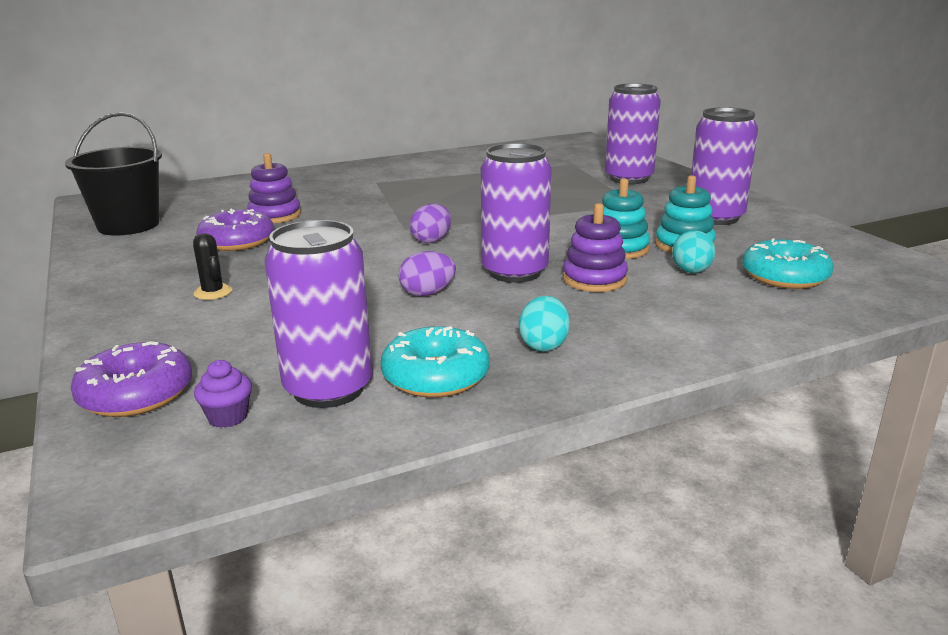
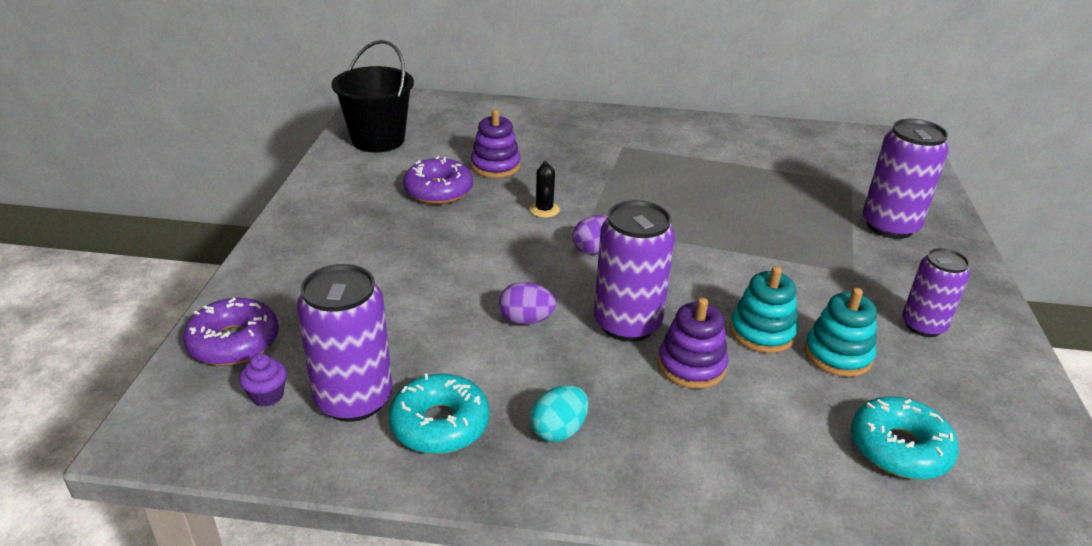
camera: 30 degrees right, 10 degrees up
black cactus [193,233,232,300] -> black cactus moved to [529,161,560,218]
turquoise egg [672,230,716,273] -> none
purple can [691,107,758,225] -> purple can [902,248,970,337], size x0.65

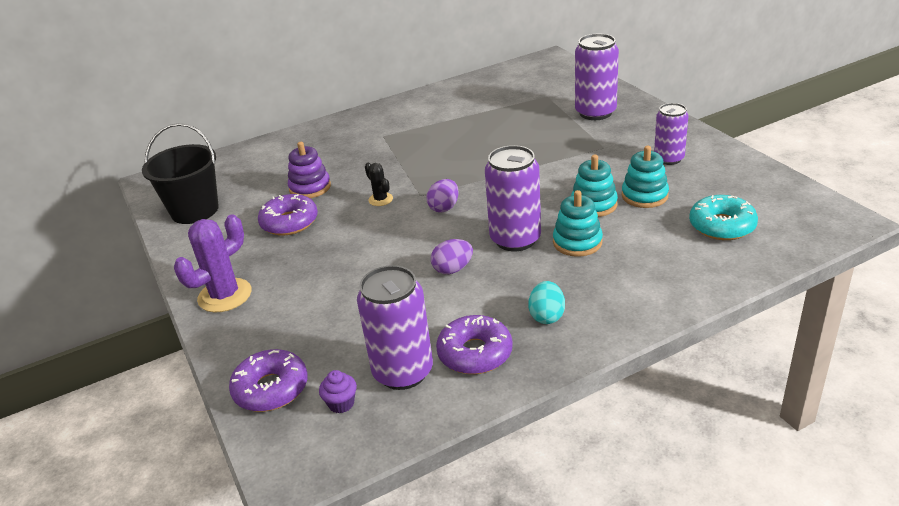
camera: 30 degrees left, 0 degrees up
turquoise donut [389,373,490,454] -> purple donut [436,315,513,374]
purple stacking toy [658,298,728,389] -> turquoise stacking toy [553,190,603,257]
none -> purple cactus [174,214,251,312]

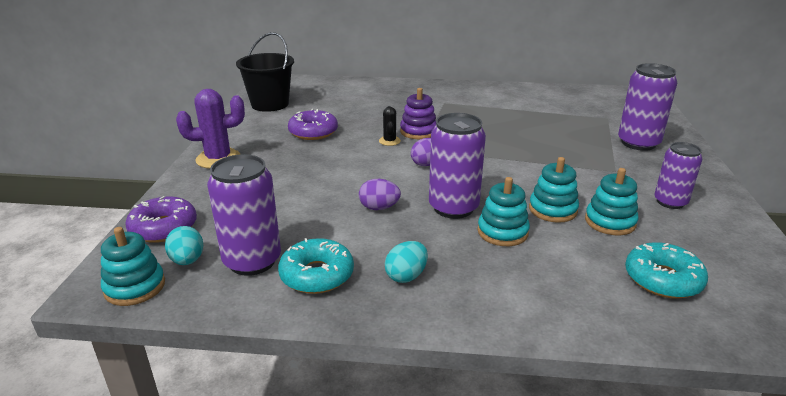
camera: 30 degrees right, 5 degrees down
purple stacking toy [288,142,331,198] -> purple stacking toy moved to [400,88,436,139]
purple cupcake [319,370,357,413] -> turquoise egg [165,226,203,265]
purple donut [436,315,513,374] -> turquoise donut [278,238,354,294]
none -> turquoise stacking toy [101,227,165,306]

